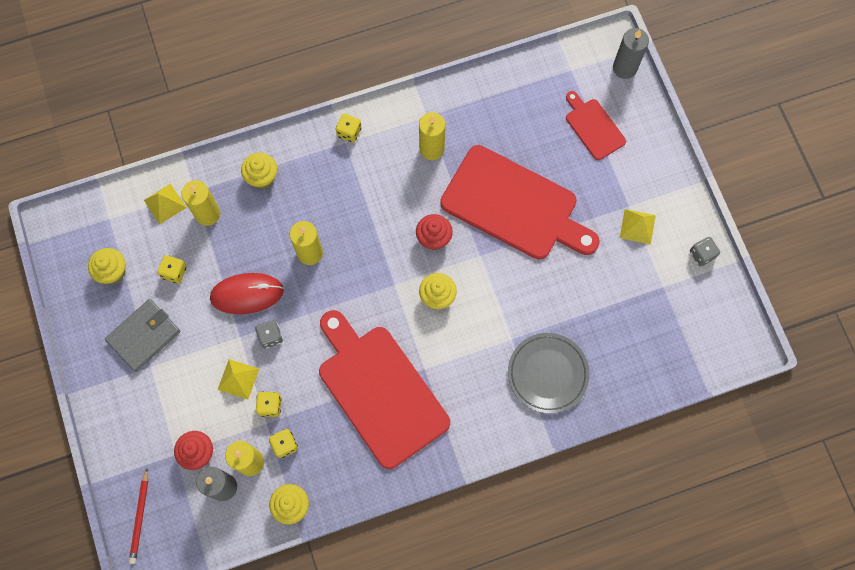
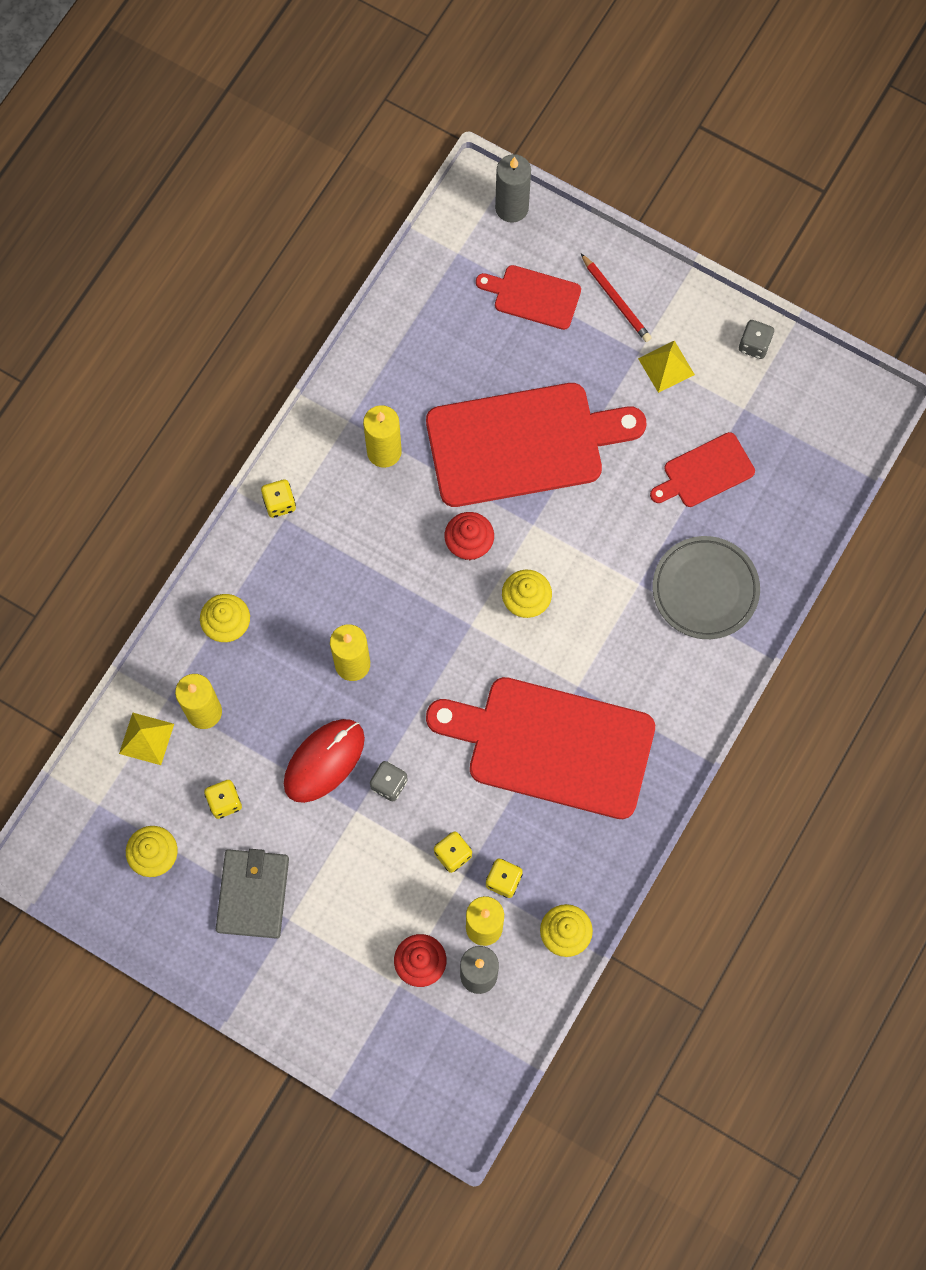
camera: 40 degrees left, 0 degrees up
red pencil [129,468,148,564] -> red pencil moved to [581,254,652,342]
yellow pyramid [217,359,259,399] -> none
none -> red cutting board [650,432,755,507]

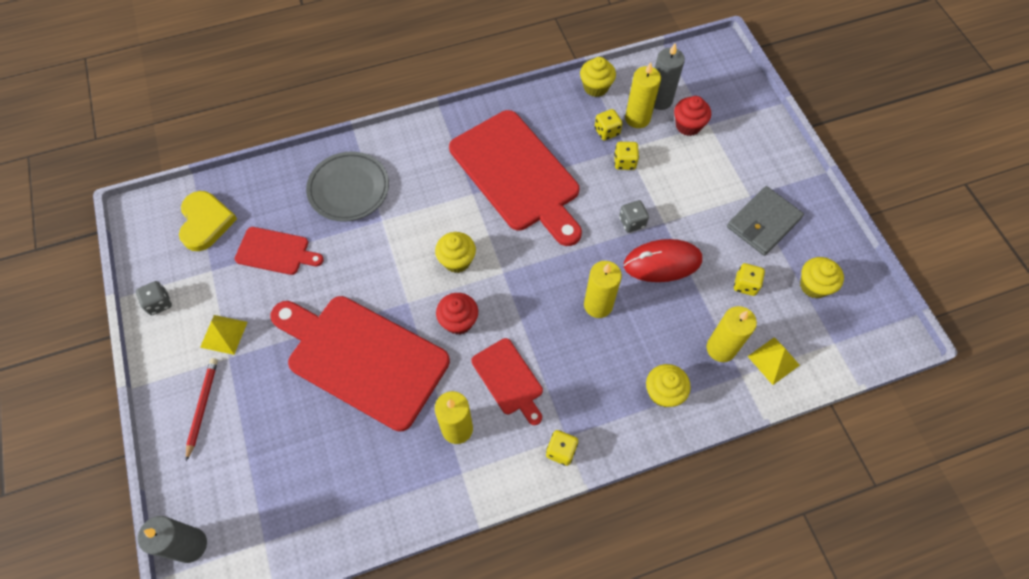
camera: 140 degrees left, 10 degrees down
red cutting board [476,265,581,330] -> red cutting board moved to [471,338,543,425]
none -> yellow heart [179,191,237,251]

